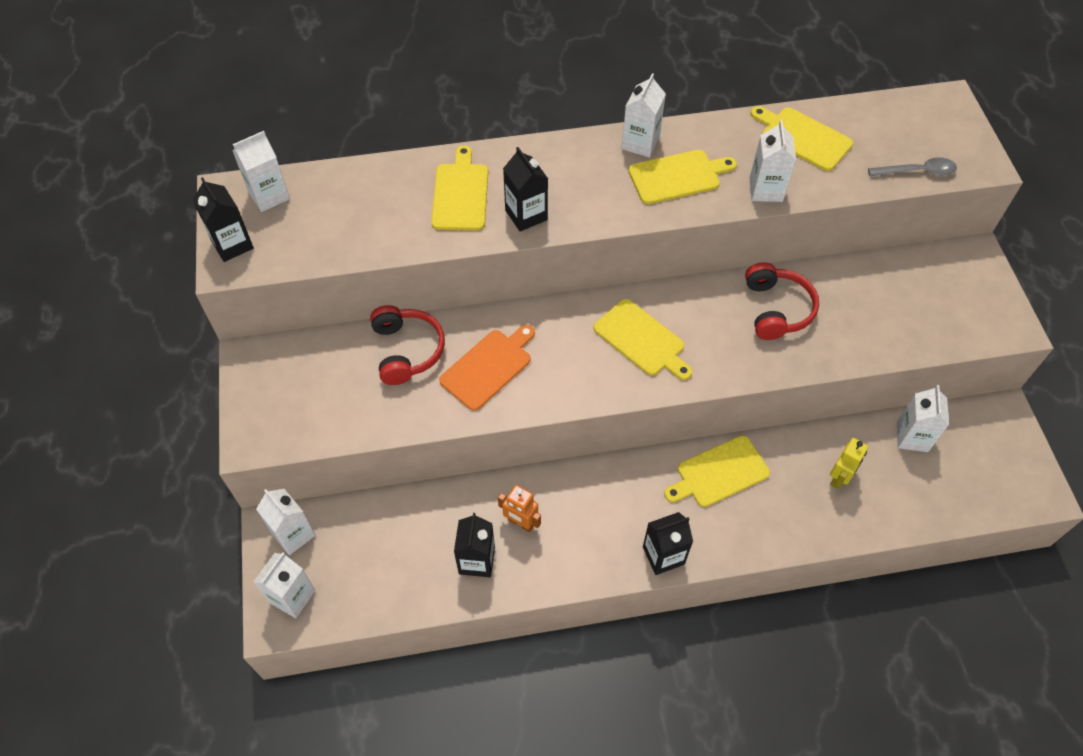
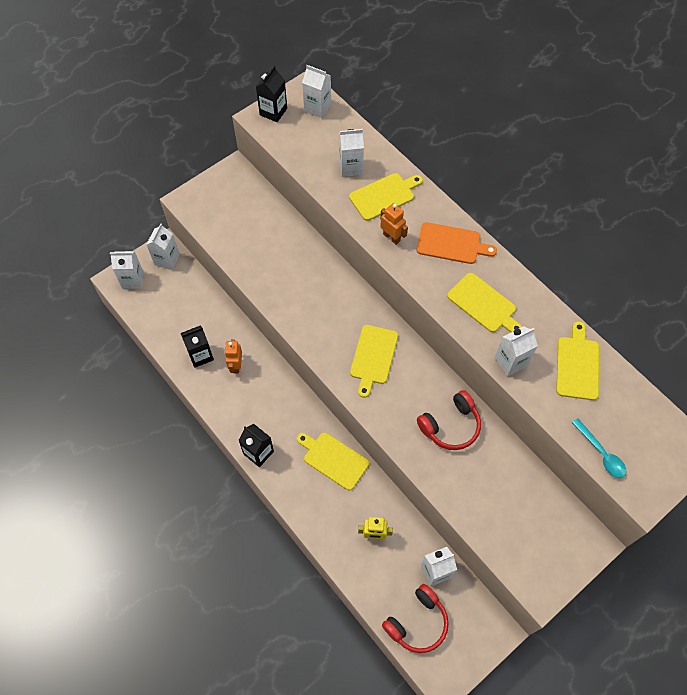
camera: 60 degrees right, 5 degrees up
red headphones [370,305,445,385] -> red headphones moved to [382,584,449,653]
orange cutting board [439,325,535,411] -> orange cutting board moved to [417,222,497,264]
black carton [503,147,548,232] -> orange robot [380,203,408,245]
white carton [622,73,666,157] -> white carton moved to [339,129,364,177]
grey spoon [868,157,957,176] -> turquoise spoon [572,418,627,478]

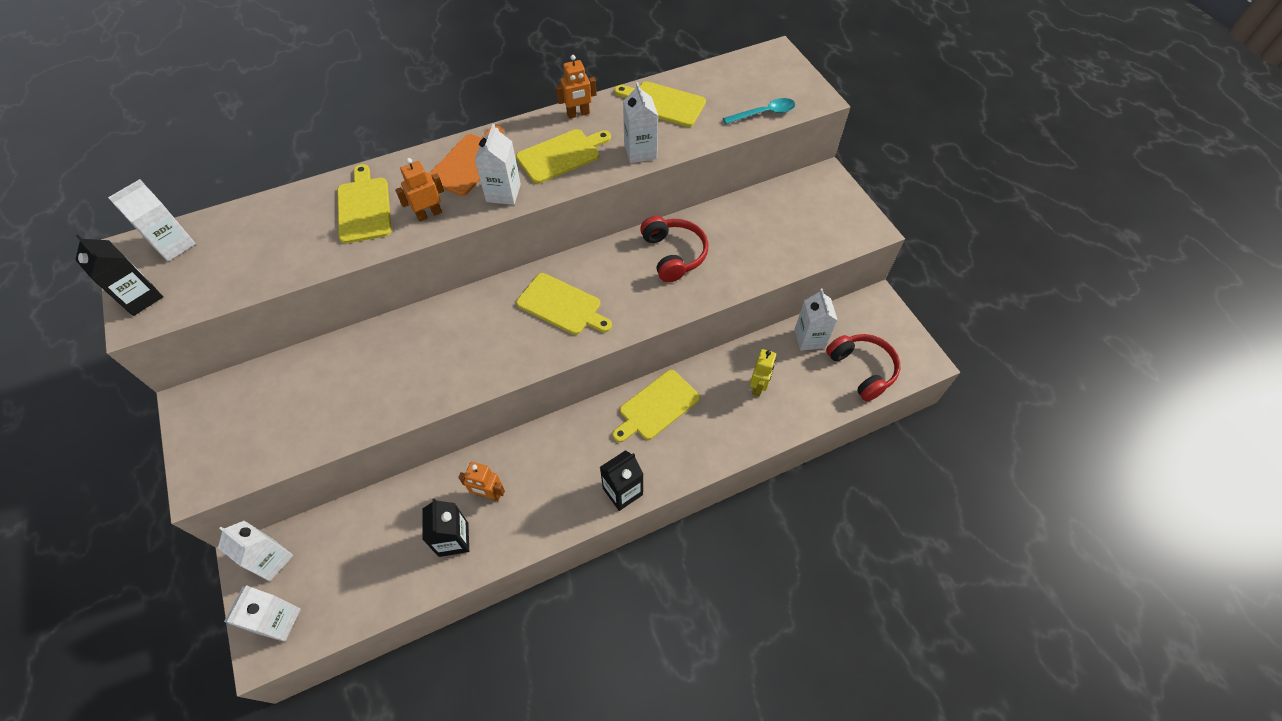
camera: 75 degrees left, 5 degrees down
white carton [339,129,364,177] -> white carton moved to [475,124,521,205]
none -> orange robot [556,55,597,119]

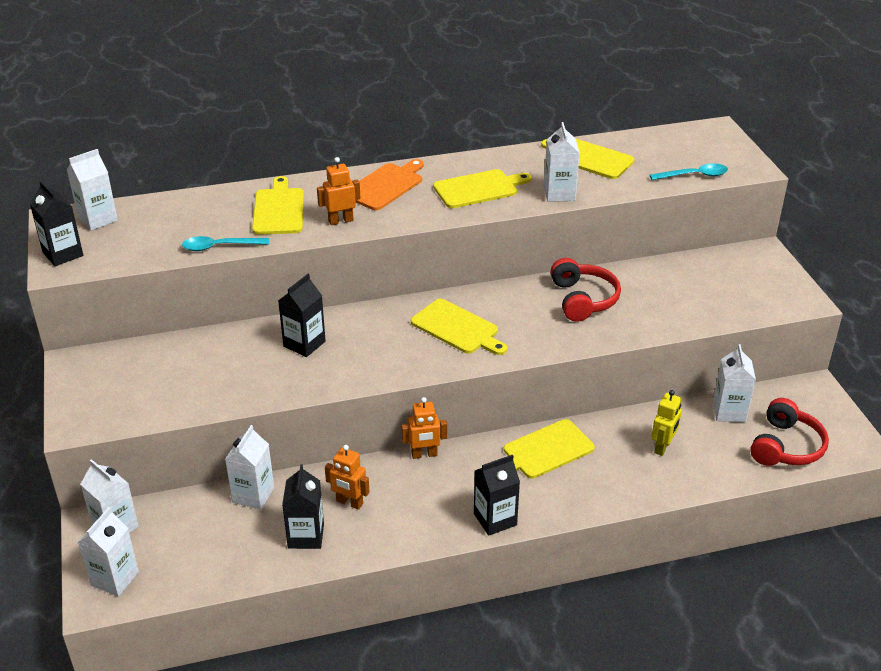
camera: 10 degrees right, 20 degrees down
white carton [475,124,521,205] -> white carton moved to [225,425,274,510]
orange robot [556,55,597,119] -> orange robot moved to [402,397,447,459]
red headphones [826,334,900,401] -> red headphones turned 45 degrees clockwise [750,398,829,466]
none -> turquoise spoon [182,236,269,251]
none -> black carton [278,274,326,357]

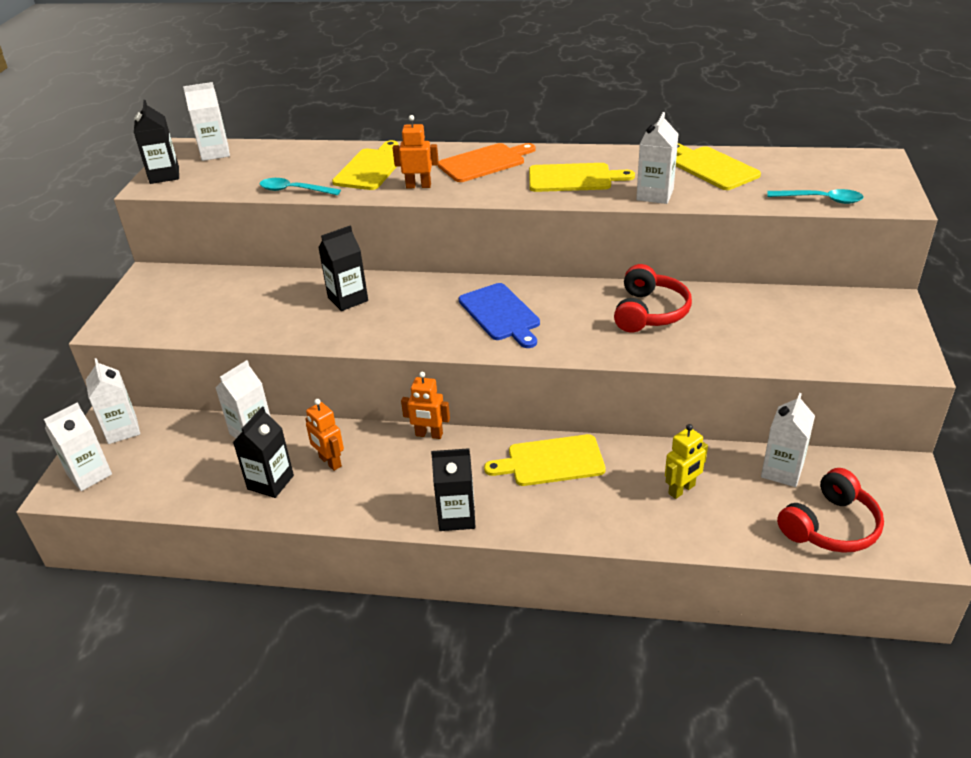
camera: 25 degrees right, 0 degrees up
yellow cutting board [411,299,507,355] -> blue cutting board [459,283,540,348]

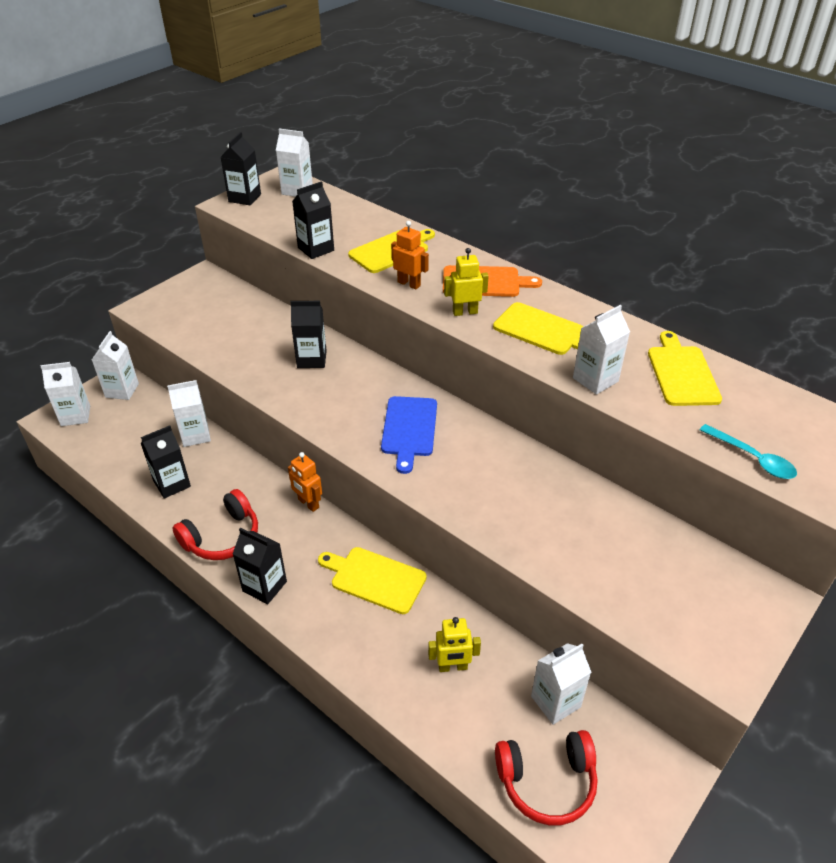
camera: 30 degrees right, 5 degrees up
turquoise spoon [260,178,341,195] -> black carton [292,181,334,259]
orange robot [305,399,344,471] -> none
red headphones [614,264,692,332] -> red headphones moved to [172,489,258,560]
none -> yellow robot [444,248,489,316]

